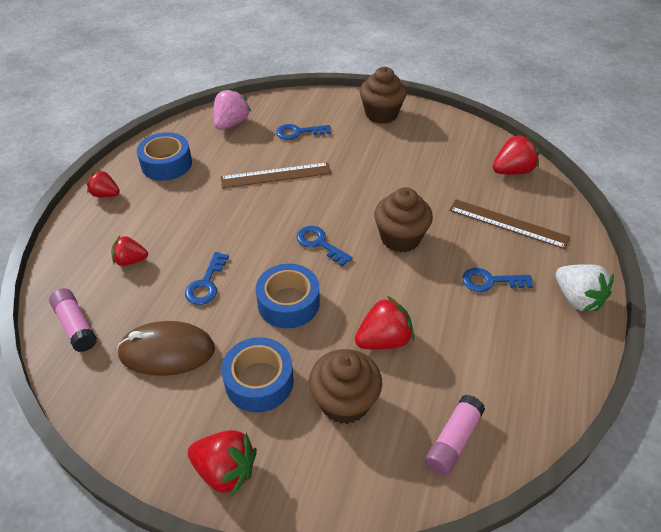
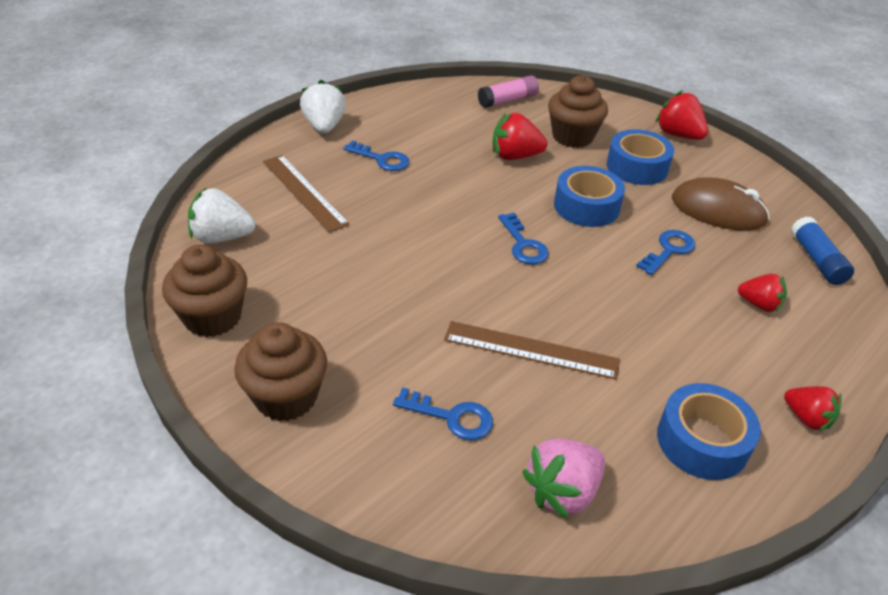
camera: 155 degrees left, 5 degrees down
pink glue stick [49,288,97,352] -> blue glue stick [791,217,854,285]
brown cupcake [374,187,433,253] -> brown cupcake moved to [162,244,247,337]
red strawberry [493,134,539,175] -> white strawberry [188,188,255,243]

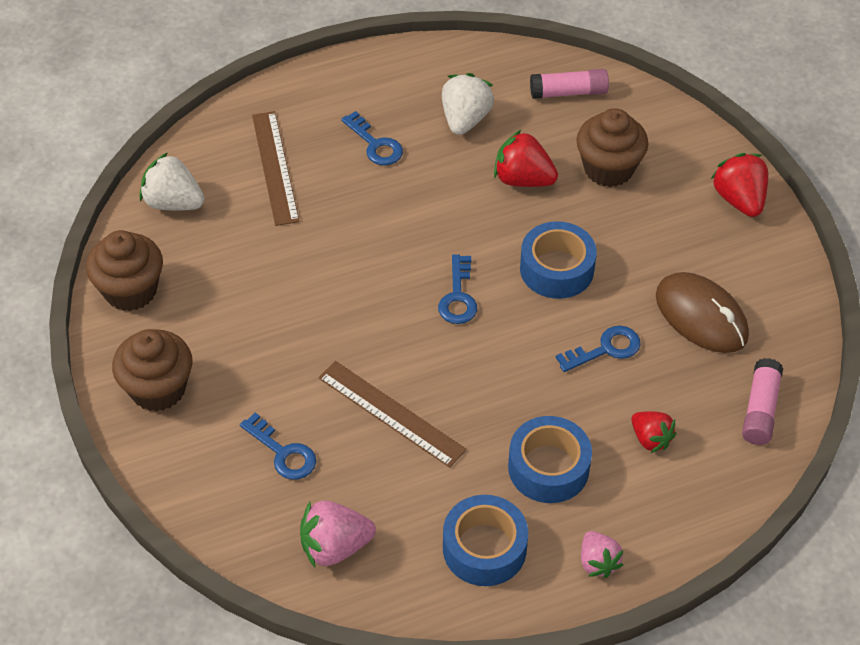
camera: 25 degrees right, 10 degrees up
white strawberry [300,80,346,133] -> white strawberry moved to [442,73,494,135]
blue tape [607,129,674,185] -> blue tape moved to [508,416,592,503]
red strawberry [784,386,841,431] -> pink strawberry [581,531,623,578]
blue glue stick [791,217,854,285] -> pink glue stick [742,358,783,445]

